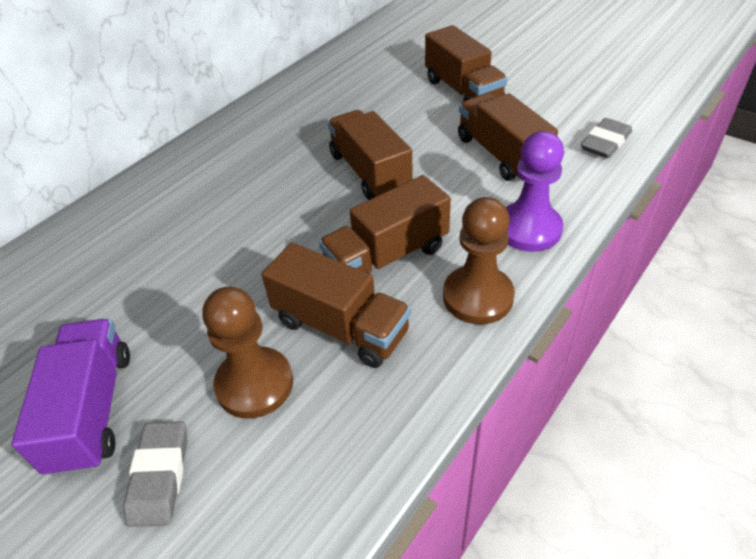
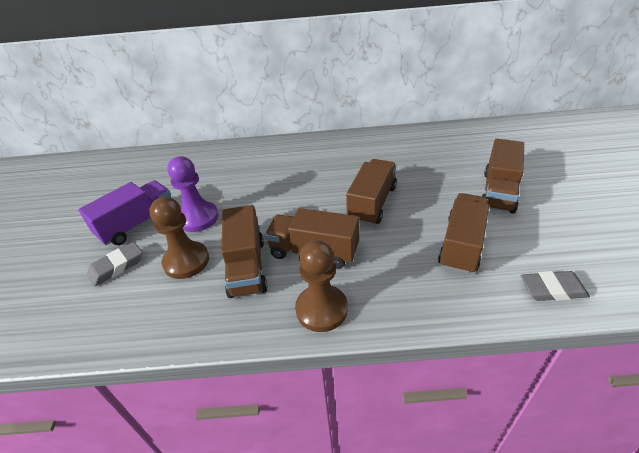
camera: 50 degrees right, 5 degrees down
purple pawn [506,131,564,252] -> purple pawn moved to [167,156,219,232]

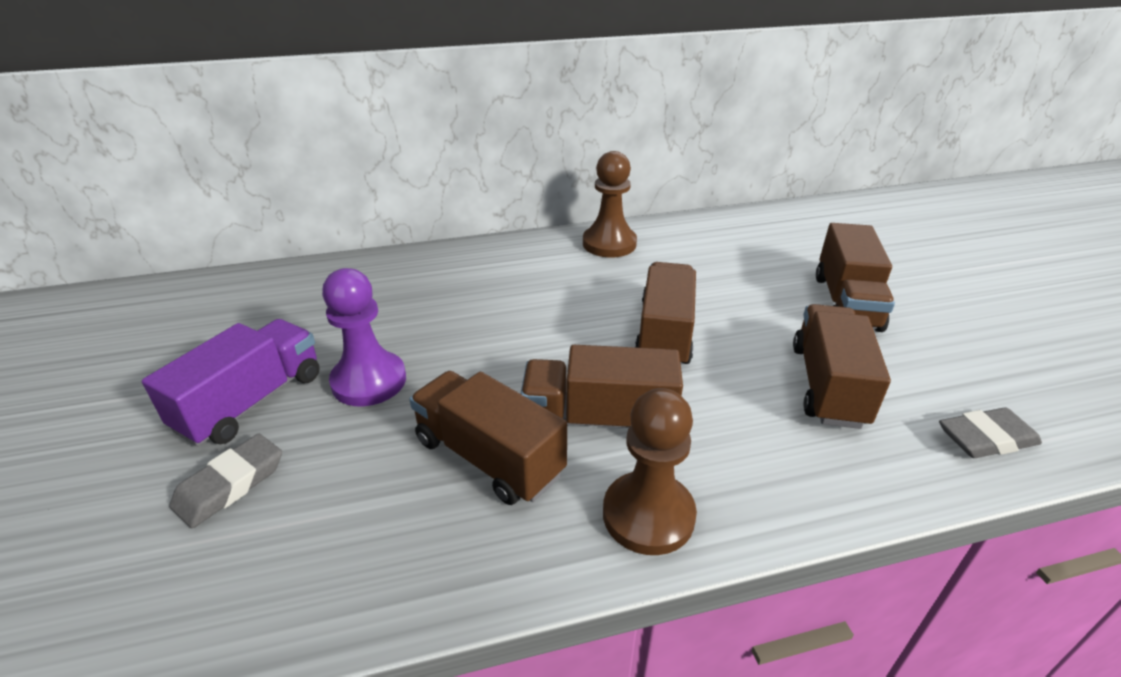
camera: 15 degrees left, 5 degrees down
brown pawn [149,197,209,279] -> brown pawn moved to [583,151,637,258]
brown truck [221,205,267,298] -> brown truck turned 150 degrees clockwise [409,371,567,505]

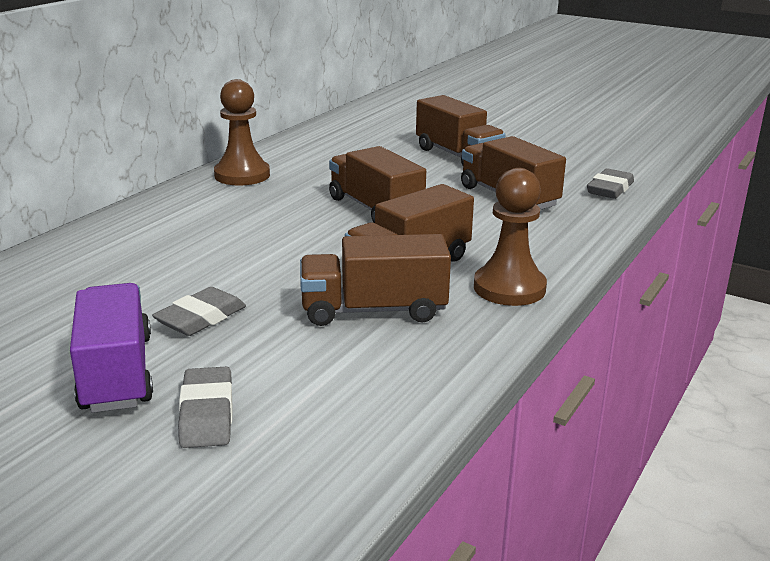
camera: 45 degrees left, 10 degrees down
purple pawn [322,268,406,406] -> grey eraser [152,287,246,336]

